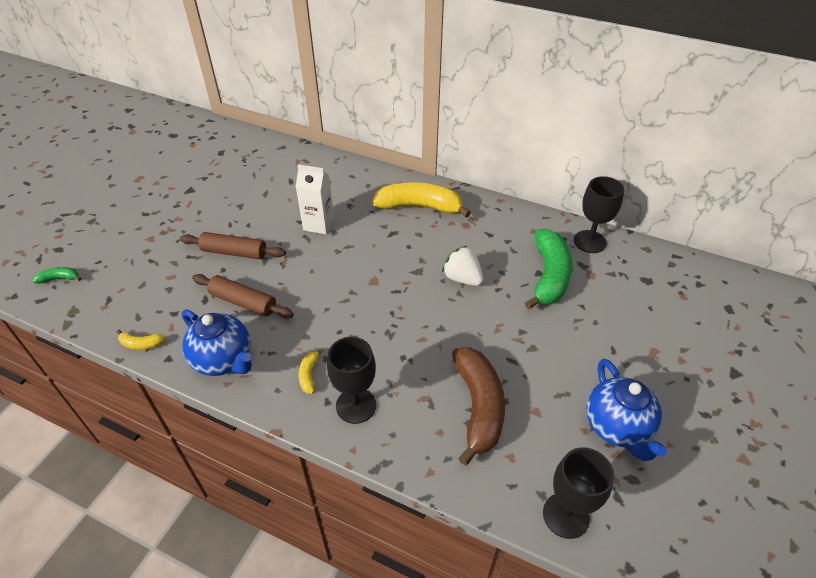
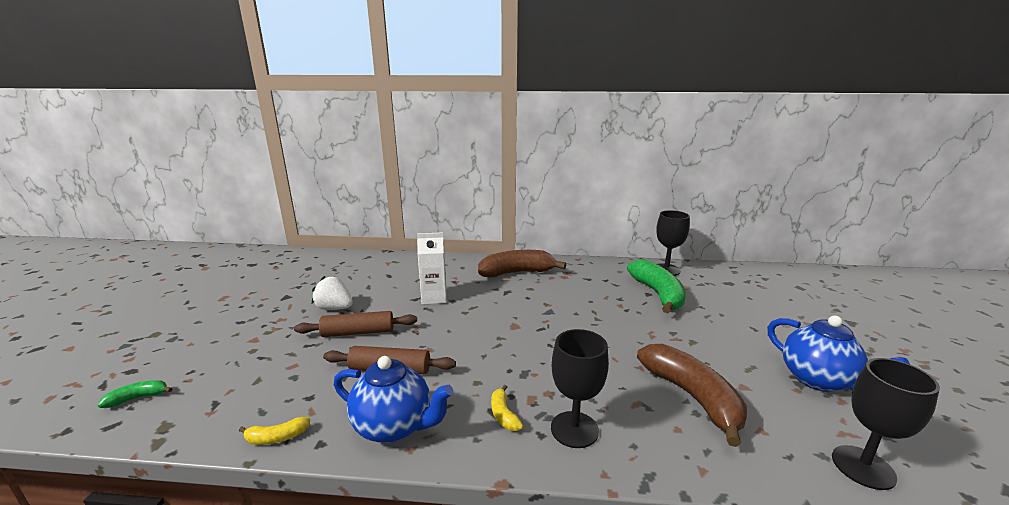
camera: 20 degrees left, 25 degrees down
yellow banana [372,182,471,218] -> brown banana [478,250,566,277]
white strawberry [442,245,484,286] -> white strawberry moved to [312,276,353,310]

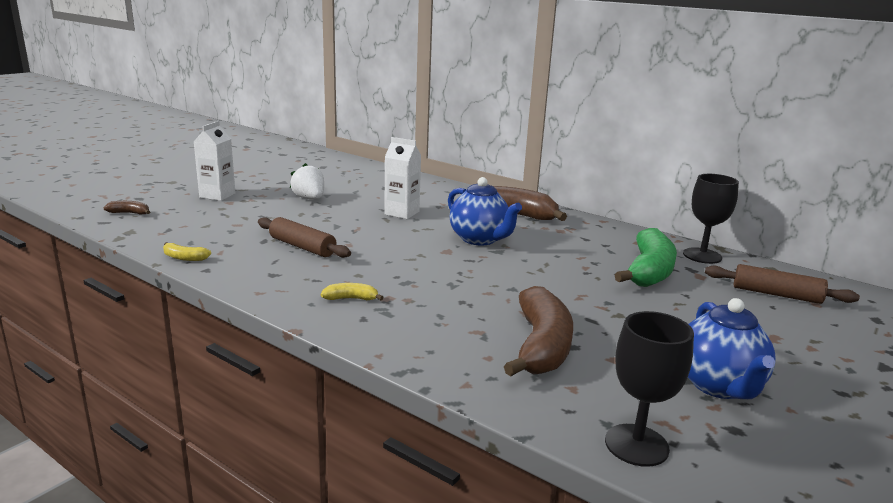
camera: 30 degrees right, 0 degrees up
green banana [98,380,173,408] -> brown banana [104,201,150,214]
brown rolling pin [294,311,417,337] -> brown rolling pin moved to [705,264,860,304]
blue teapot [334,356,453,443] -> blue teapot moved to [448,177,522,245]
yellow banana [491,385,523,431] -> yellow banana turned 75 degrees clockwise [321,283,384,300]
black goblet [551,329,609,448] -> none
none -> white carton [193,121,235,201]

